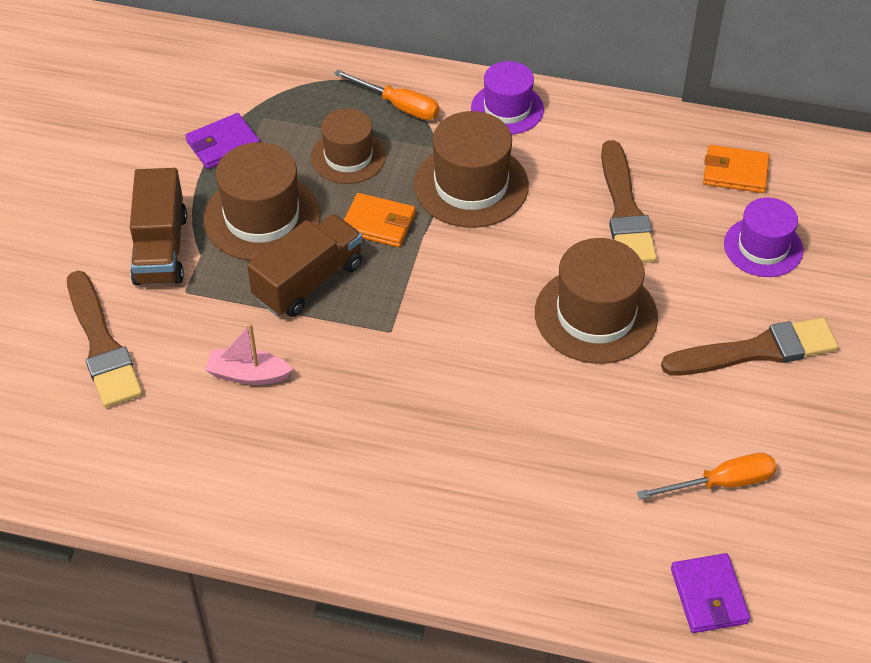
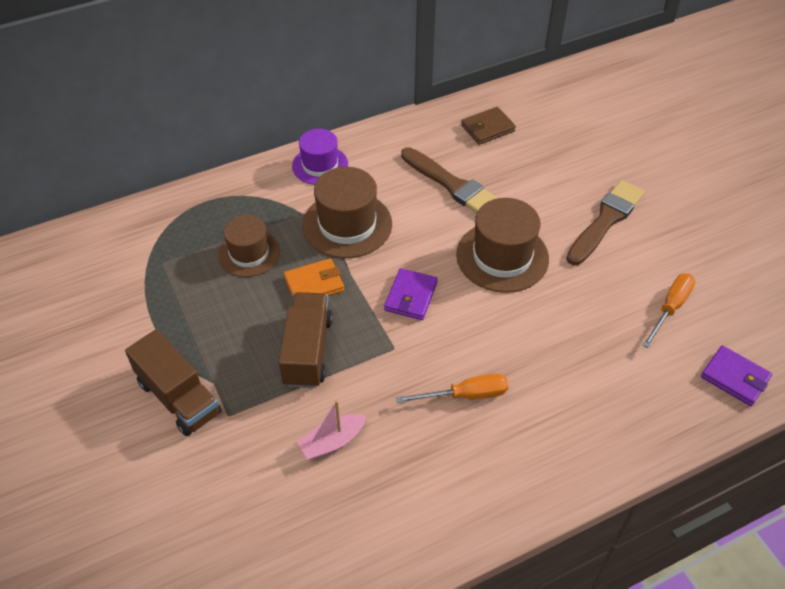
camera: 40 degrees left, 0 degrees up
brown brush [67,271,142,408] -> none
purple wallet [185,113,260,169] -> purple wallet moved to [384,268,438,320]
brown hat [203,142,321,261] -> none
orange screwdriver [334,70,439,120] -> orange screwdriver moved to [396,374,508,403]
orange wallet [703,145,769,193] -> brown wallet [461,107,516,145]
purple hat [724,198,803,277] -> none

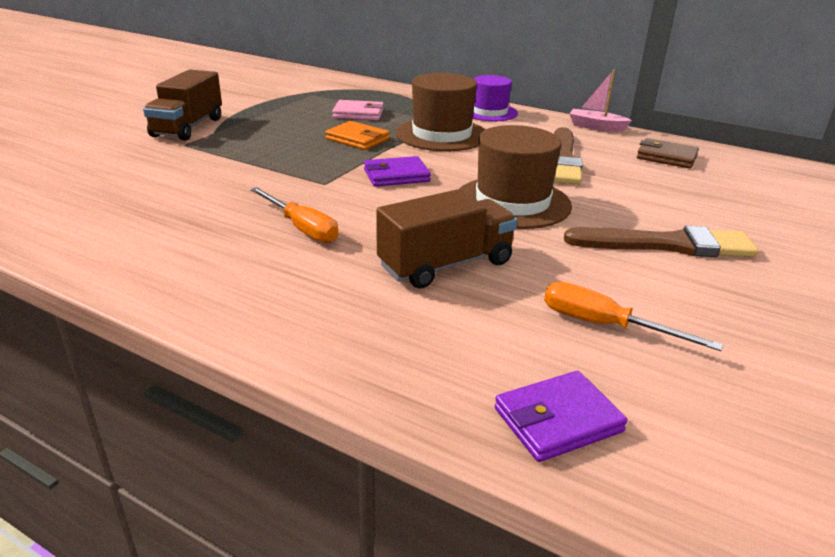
camera: 55 degrees right, 20 degrees down
brown hat [218,215,280,277] -> pink wallet [332,100,384,121]
brown truck [279,292,333,388] -> brown truck moved to [376,190,518,288]
pink boat [297,400,366,460] -> pink boat moved to [569,69,632,132]
orange screwdriver [642,273,696,348] -> orange screwdriver turned 150 degrees counterclockwise [544,282,723,351]
purple wallet [701,345,772,406] -> purple wallet turned 60 degrees clockwise [495,371,628,462]

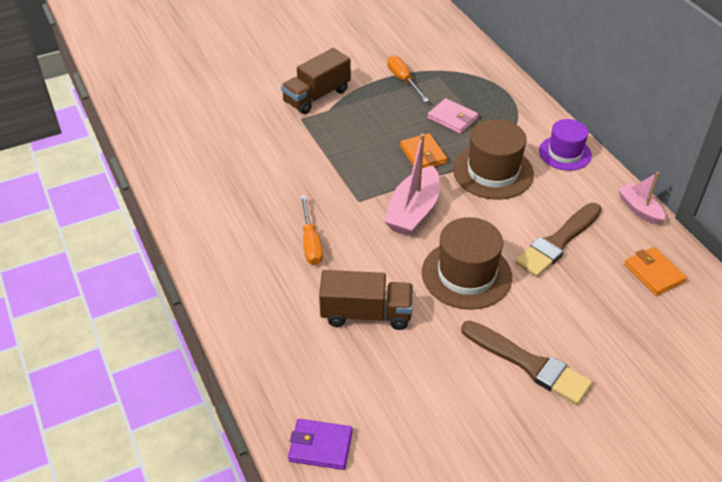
camera: 35 degrees right, 15 degrees up
purple wallet [364,156,431,187] -> pink boat [384,133,440,236]
orange screwdriver [544,282,723,351] -> orange screwdriver moved to [387,55,429,102]
brown wallet [637,138,699,168] -> orange wallet [624,247,687,296]

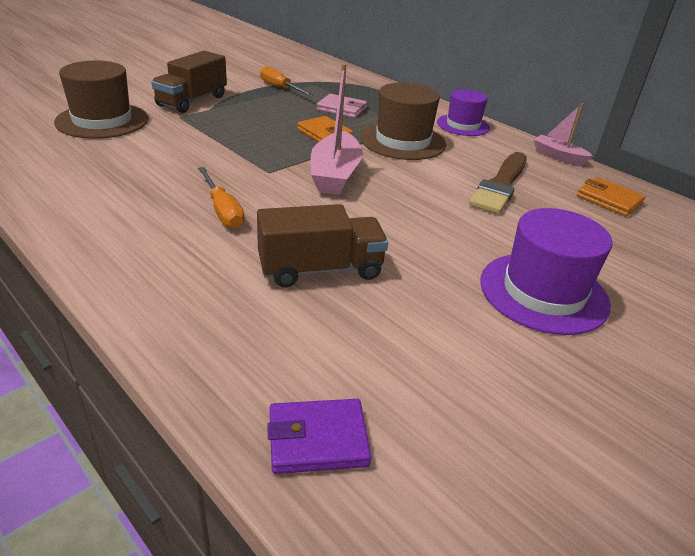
camera: 20 degrees left, 10 degrees down
brown hat [422,217,512,310] -> brown hat moved to [54,60,148,139]
brown brush [461,321,592,405] -> purple hat [480,208,613,335]

